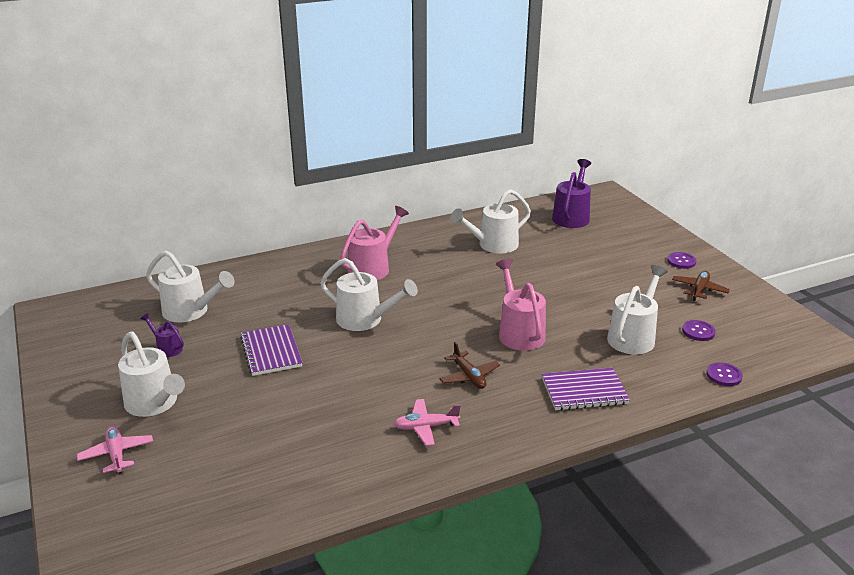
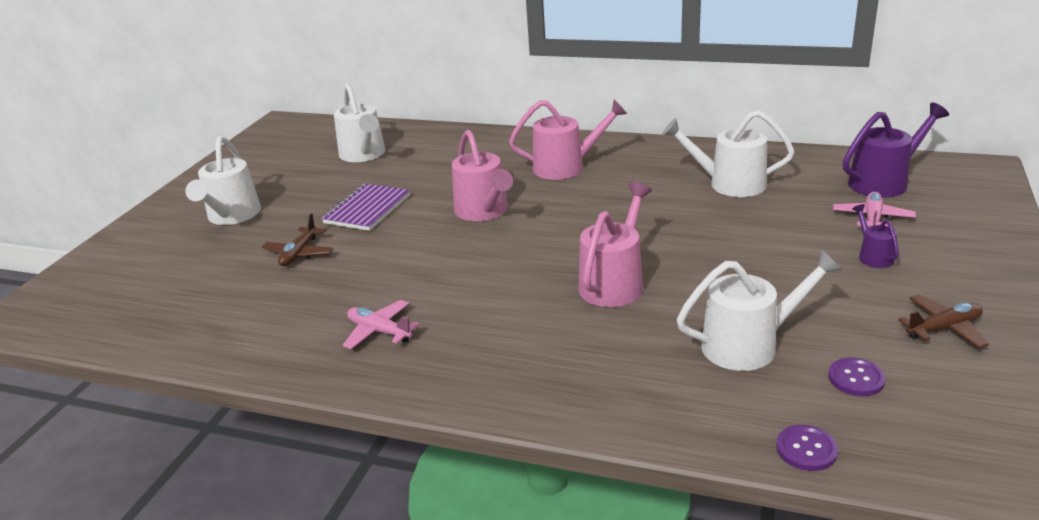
camera: 45 degrees right, 0 degrees up
pink plane [76,426,153,474] -> pink plane moved to [833,192,916,227]
purple watering can [140,313,184,357] -> purple watering can moved to [852,204,899,268]
white watering can [320,258,418,331] -> pink watering can [452,130,513,221]
brown plane [439,342,500,389] -> brown plane moved to [262,214,333,266]
purple notebook [542,368,630,410] -> none
purple button [667,252,696,269] -> none

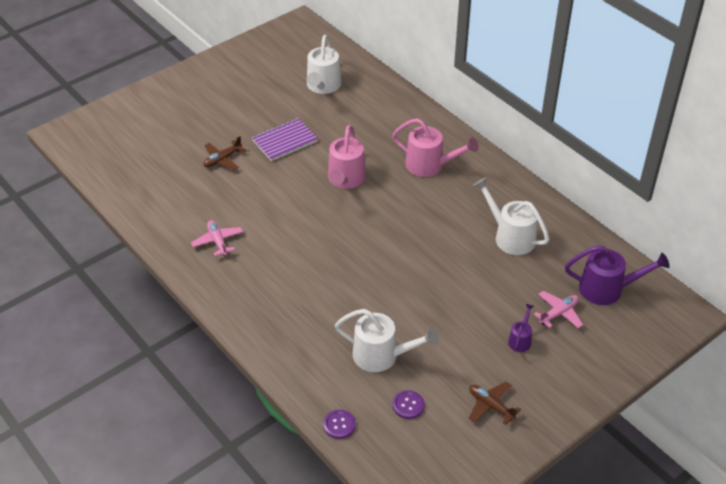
camera: 30 degrees right, 15 degrees up
white watering can [185,136,261,225] -> none
pink watering can [578,182,652,307] -> none
brown plane [898,294,989,348] -> brown plane turned 150 degrees counterclockwise [469,382,521,425]

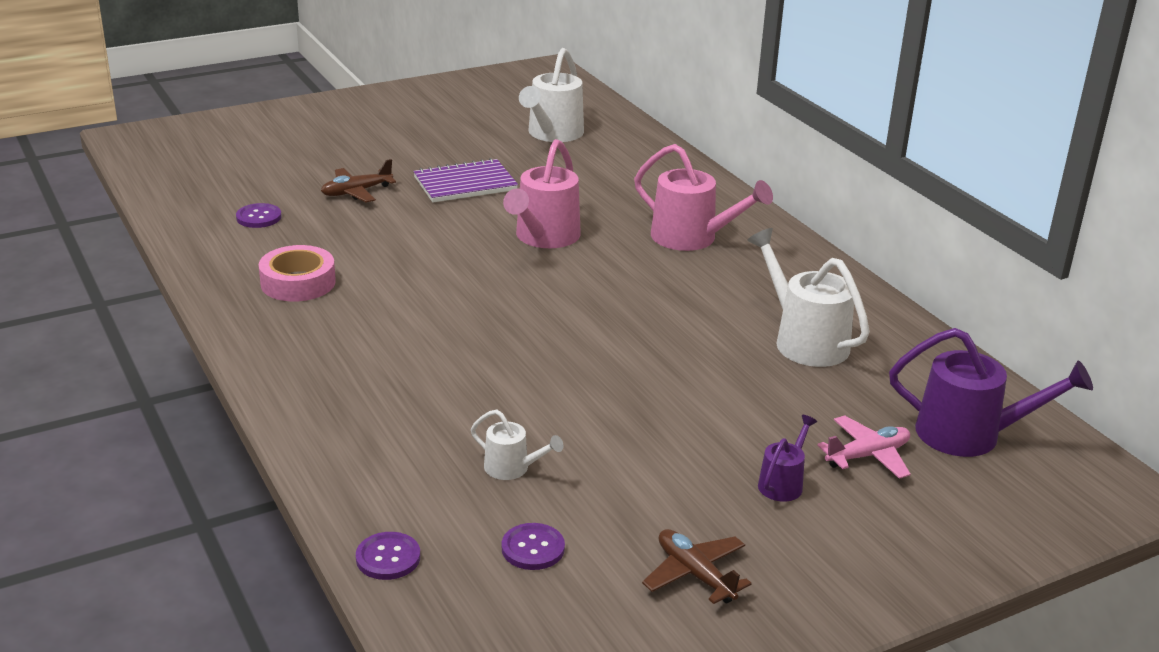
camera: 10 degrees right, 15 degrees down
pink plane [191,220,243,256] -> pink tape [259,245,336,302]
white watering can [335,309,439,372] -> white watering can [471,409,564,480], size x0.52
none -> purple button [236,203,282,228]

